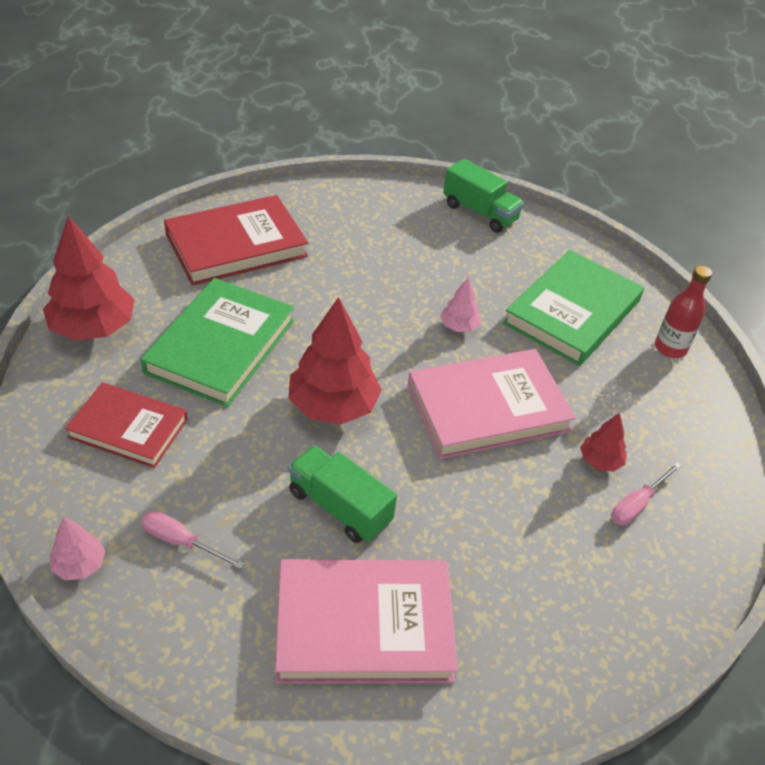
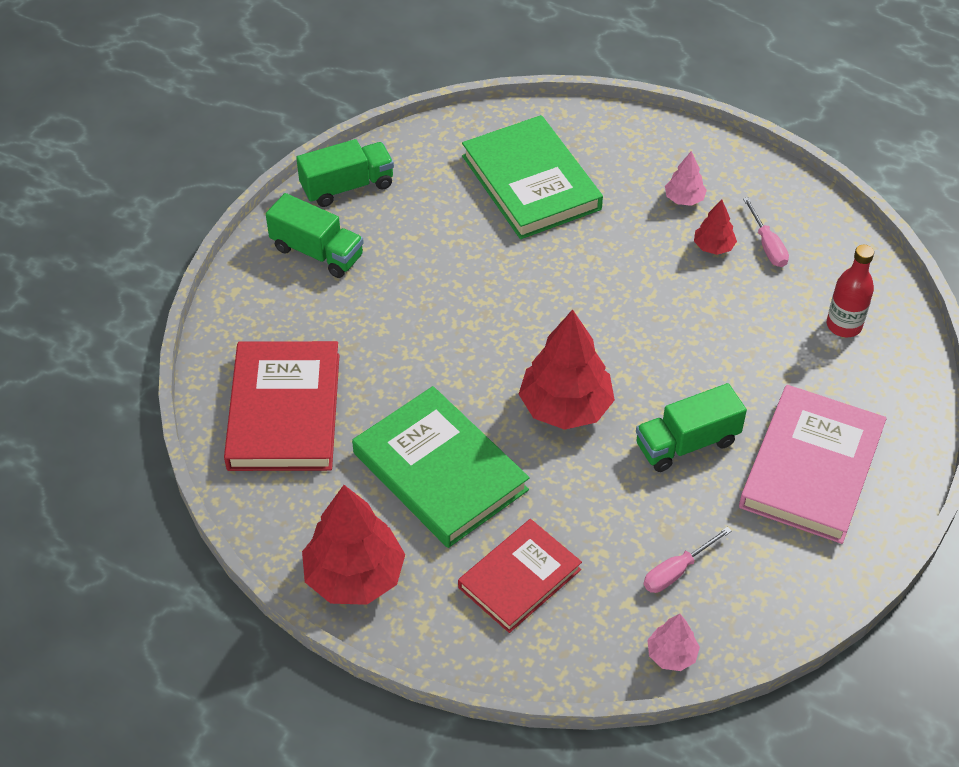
camera: 60 degrees left, 5 degrees up
pink book [408,349,576,459] -> none
pink tree [440,277,481,332] -> pink tree moved to [665,151,707,206]
red bottle [655,266,712,358] -> red bottle moved to [827,245,874,337]
none -> green truck [266,193,364,278]

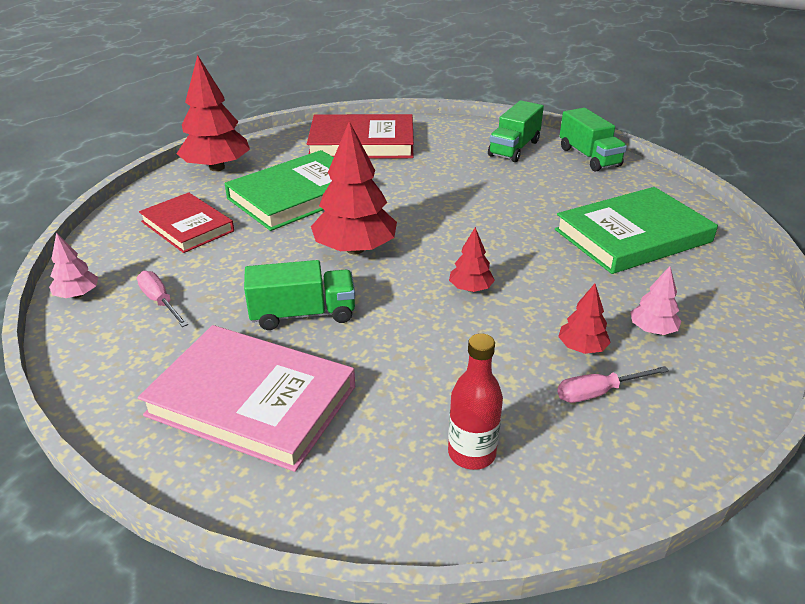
camera: 90 degrees right, 15 degrees down
green truck [636,383,747,472] -> green truck turned 105 degrees clockwise [244,260,355,330]
none -> red tree [449,227,495,292]

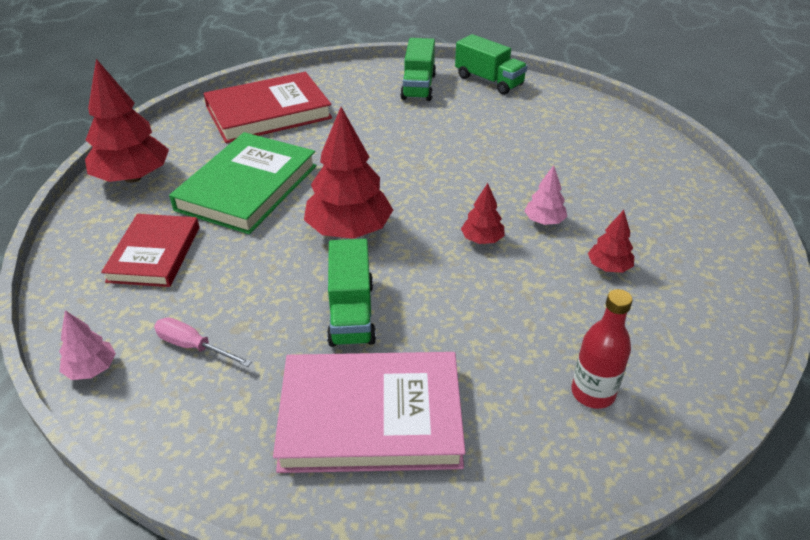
camera: 25 degrees left, 5 degrees up
red book [139,192,234,253] -> red book turned 75 degrees clockwise [101,214,199,287]
green truck [244,260,355,330] -> green truck turned 120 degrees clockwise [327,239,376,347]
green book [555,187,718,274] -> none
pink screwdriver [557,366,669,403] -> none
pink tree [630,266,681,335] -> pink tree moved to [524,165,567,225]

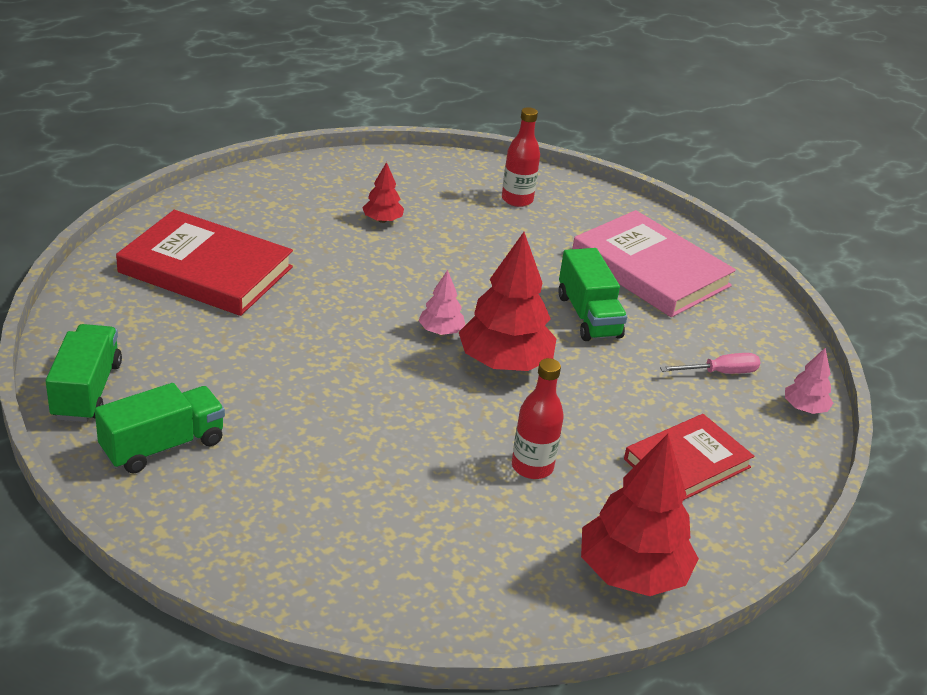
camera: 135 degrees left, 5 degrees down
pink screwdriver [154,317,252,367] -> pink screwdriver turned 90 degrees counterclockwise [660,353,760,374]
green book [169,132,317,234] -> red bottle [512,358,564,479]
red book [204,72,332,143] -> red book moved to [116,210,293,316]
green truck [327,239,376,347] -> green truck turned 120 degrees clockwise [558,248,627,341]
red tree [461,183,505,244] -> none
pink tree [524,165,567,225] -> pink tree moved to [418,270,465,335]

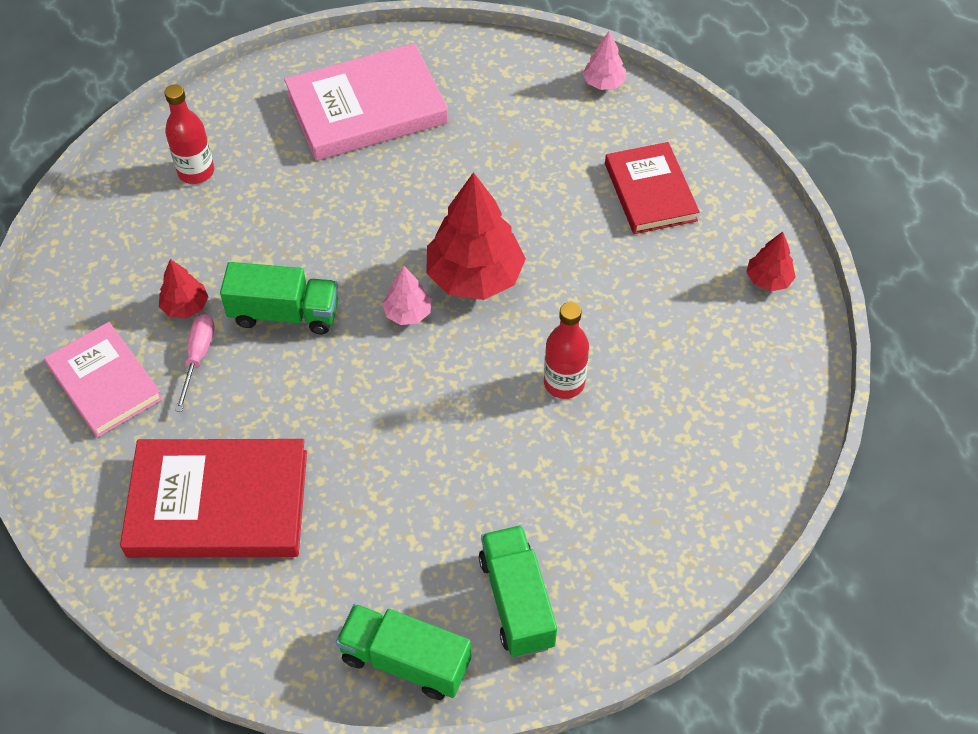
camera: 65 degrees left, 20 degrees up
red book [116,210,293,316] -> red book turned 45 degrees clockwise [120,439,307,558]
red bottle [512,358,564,479] -> red bottle moved to [544,302,589,399]
green truck [558,248,627,341] -> green truck moved to [220,262,338,334]
red tree [581,434,699,596] -> red tree [746,232,796,291], size x0.49
pink screwdriver [660,353,760,374] -> pink screwdriver moved to [175,314,215,412]
none -> pink book [44,322,163,437]

